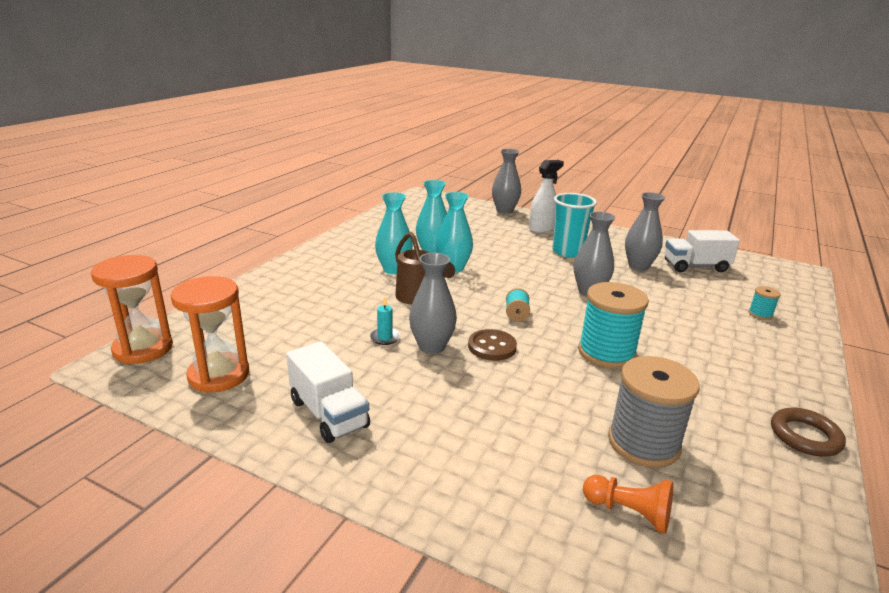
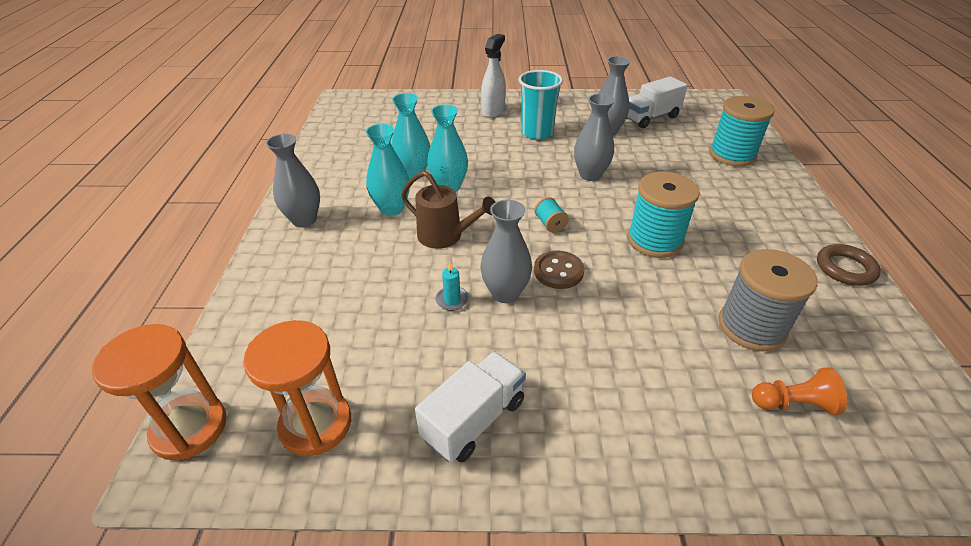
camera: 25 degrees left, 15 degrees up
white truck [286,341,370,443] -> white truck turned 75 degrees counterclockwise [415,351,526,462]
grey vase [492,149,521,214] -> grey vase moved to [266,134,320,227]
turquoise spool [748,286,781,320] -> turquoise spool [709,96,775,167], size x2.19

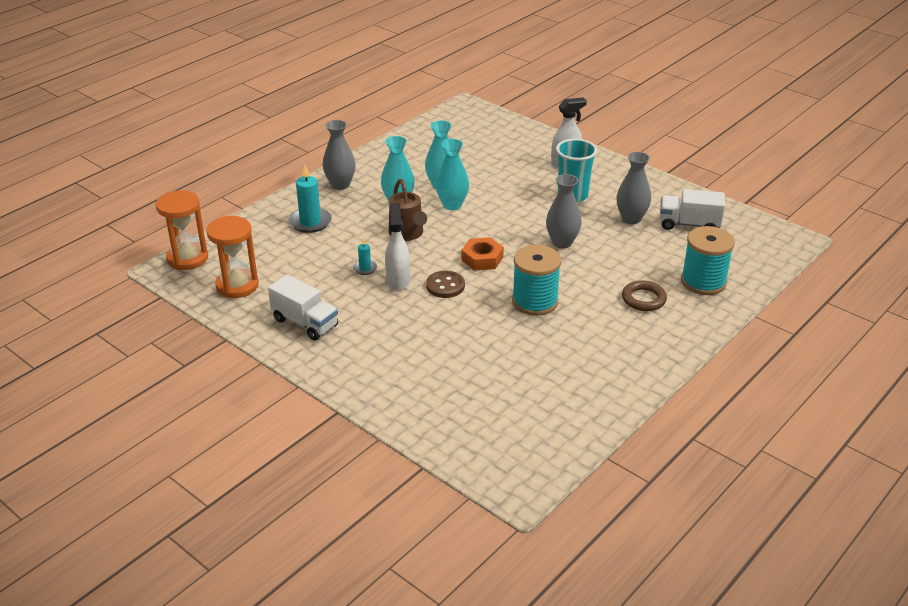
camera: 40 degrees right, 5 degrees down
white truck [415,351,526,462] -> white truck turned 45 degrees clockwise [268,275,338,340]
grey vase [480,200,532,303] -> white spray bottle [385,203,410,291]
turquoise spool [534,197,569,233] -> orange nut [461,237,504,271]
grey spool [718,249,818,351] -> none
orange pawn [752,367,847,415] -> none
brown ring [817,244,881,286] -> brown ring moved to [622,280,667,311]
none -> turquoise candle [289,165,332,233]

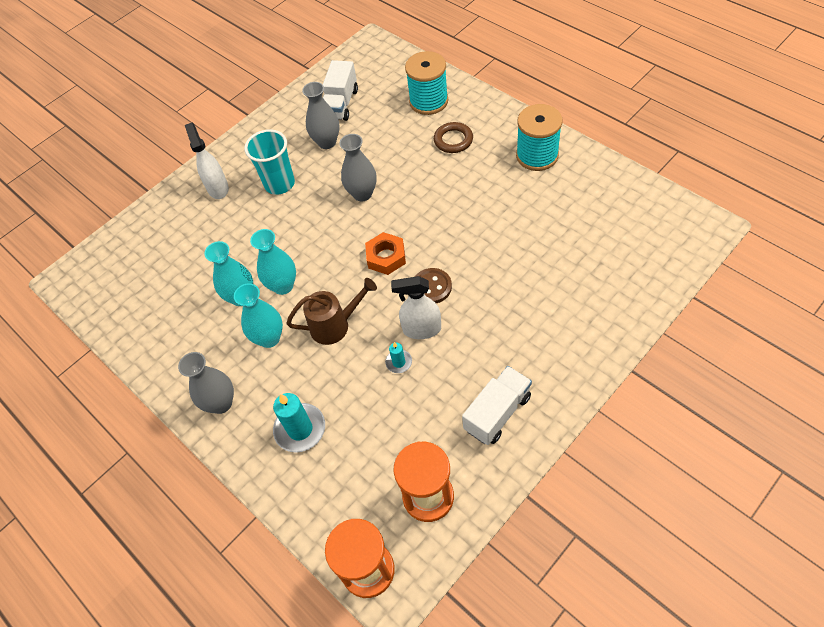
camera: 80 degrees left, 20 degrees up
turquoise spool [512,245,561,316] -> turquoise spool moved to [516,104,562,171]

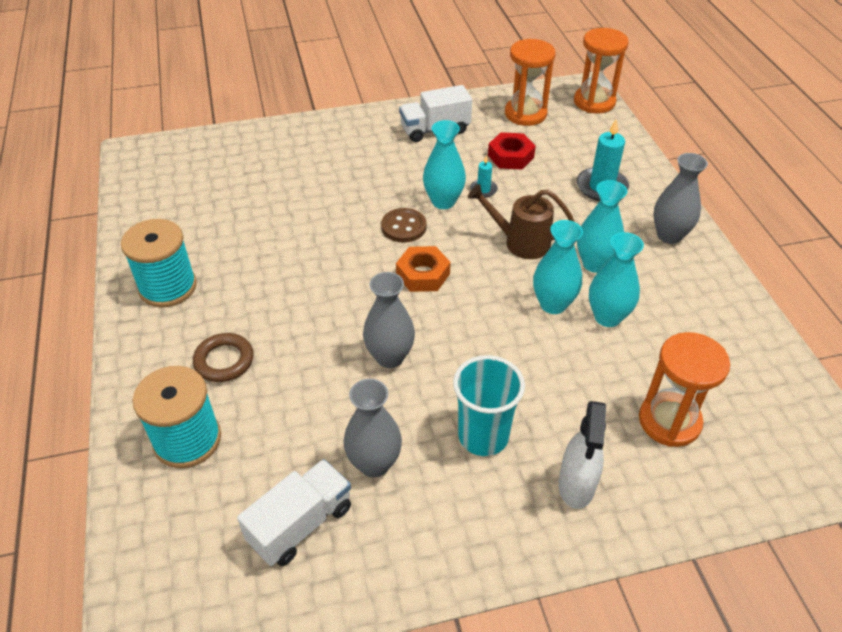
camera: 155 degrees left, 10 degrees down
white spray bottle [391,276,441,339] -> turquoise vase [423,120,466,209]
none -> red nut [488,132,536,170]
none -> orange hourglass [639,332,730,447]

